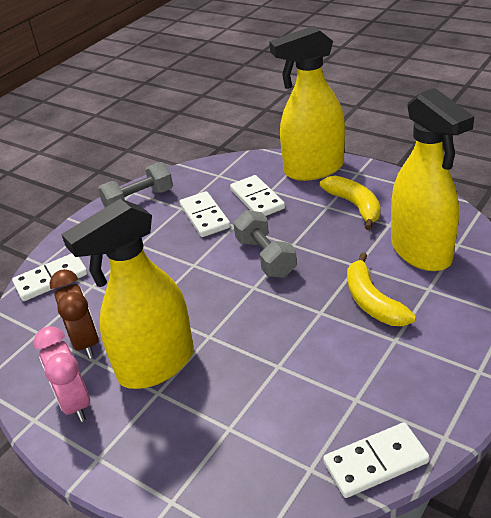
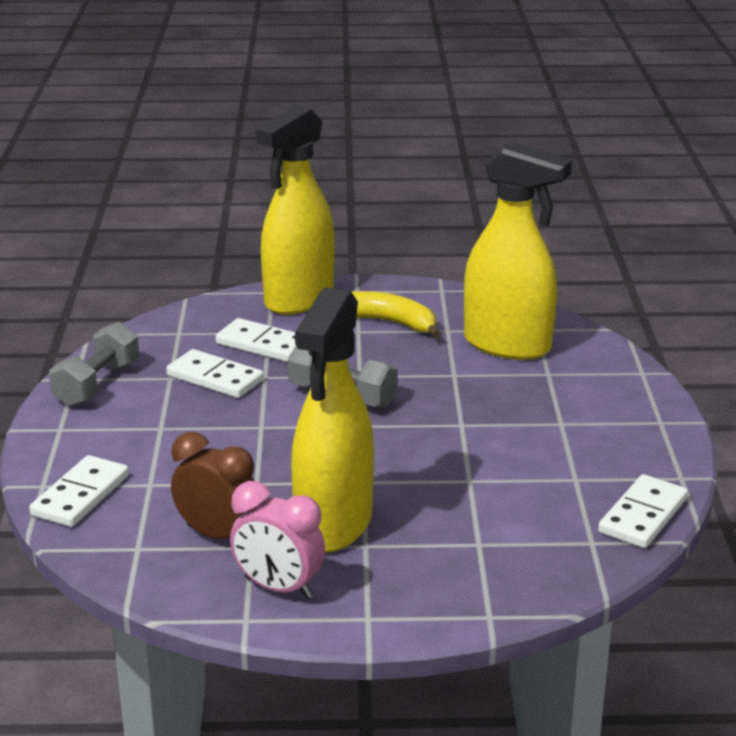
camera: 40 degrees left, 10 degrees down
yellow banana [347,253,416,326] -> none

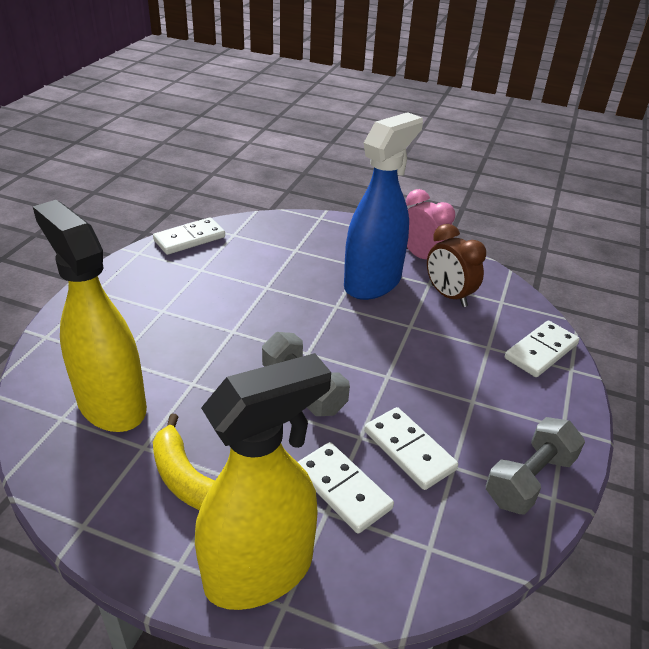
camera: 160 degrees left, 10 degrees up
yellow spray bottle [291,287,374,553] -> blue spray bottle [344,112,423,300]

